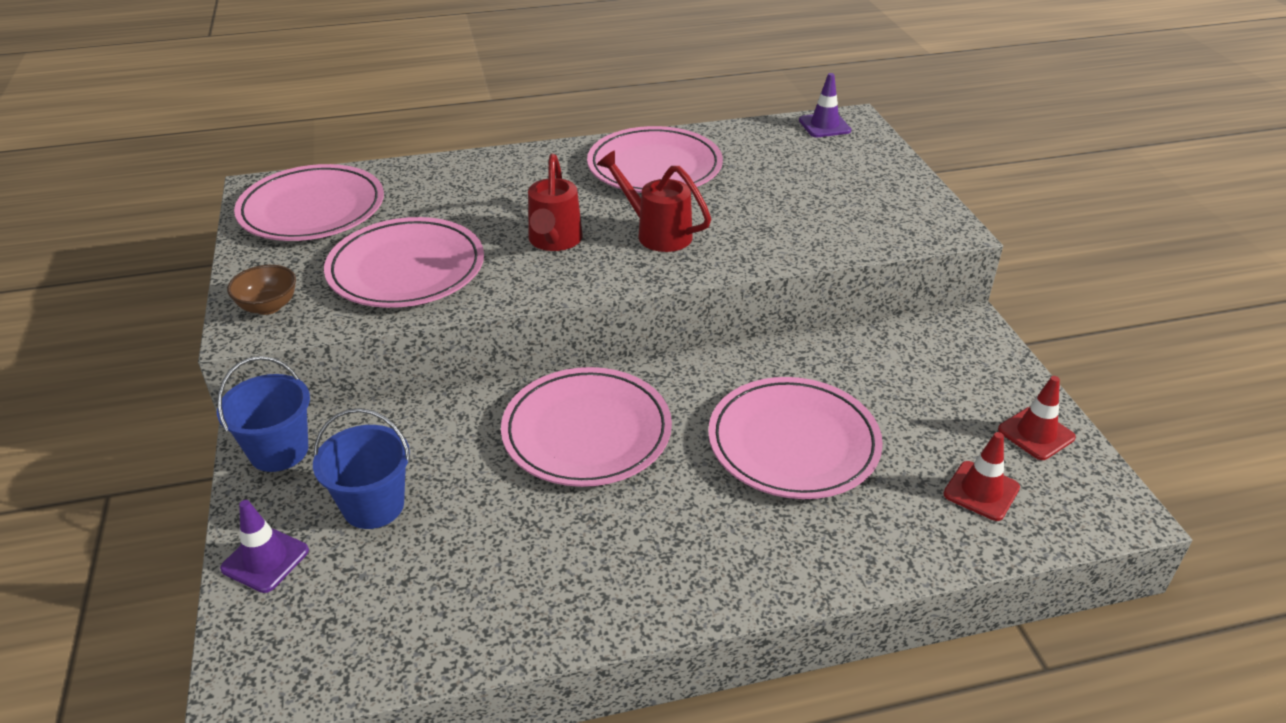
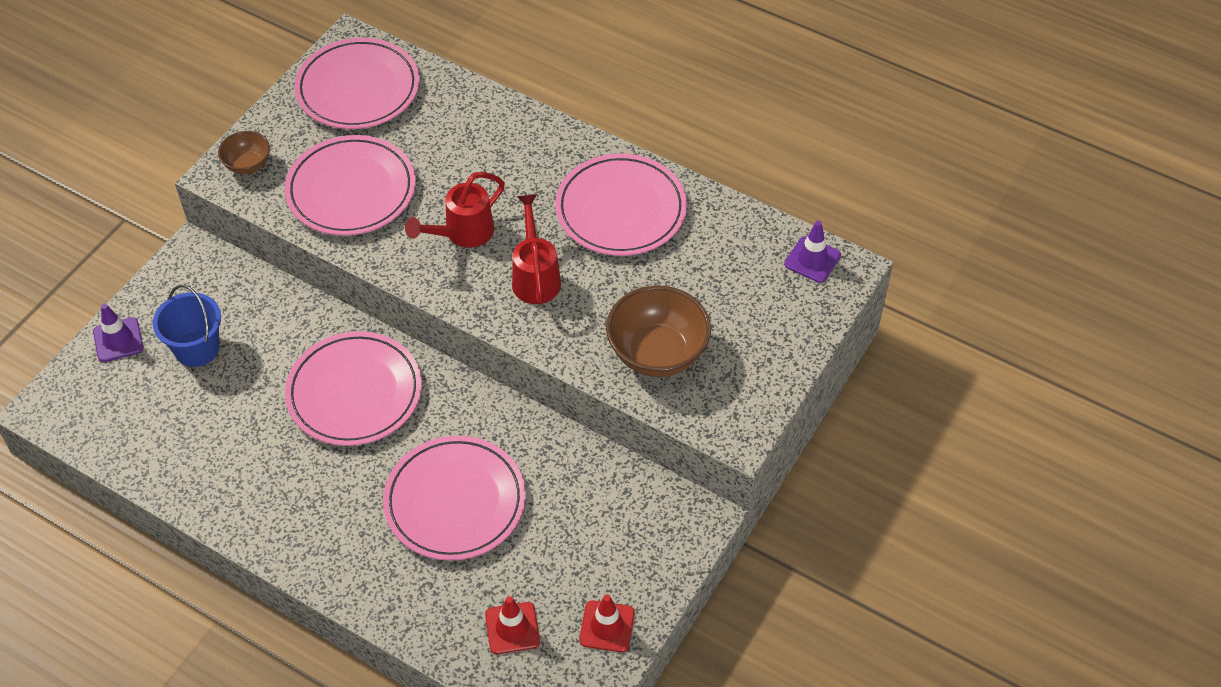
camera: 45 degrees right, 15 degrees up
blue bucket [217,356,310,472] -> none
none -> brown bowl [606,285,711,377]

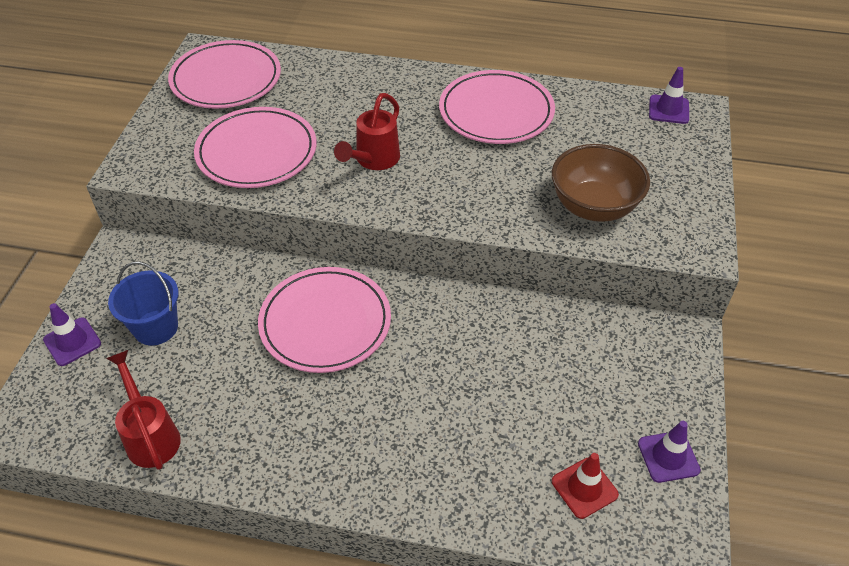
camera: 20 degrees left, 5 degrees down
brown bowl [218,131,270,174] -> none
pink plate [383,436,526,561] -> none
red watering can [512,194,561,305] -> red watering can moved to [106,350,181,470]
red traffic cone [579,595,635,652] -> purple traffic cone [638,421,700,483]

